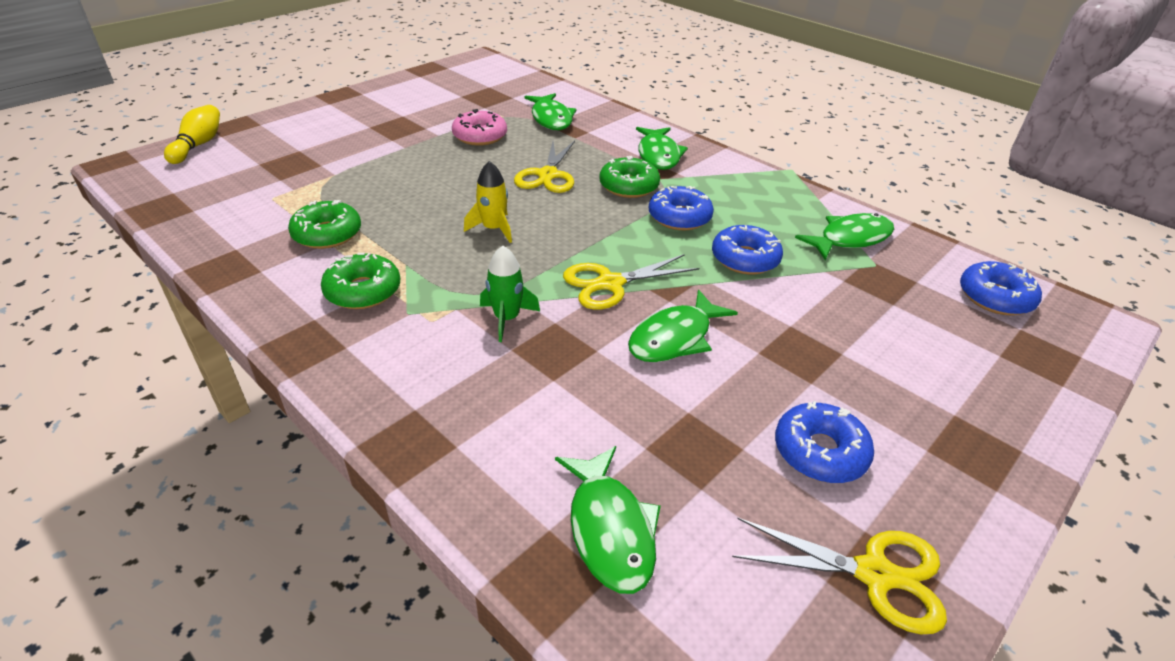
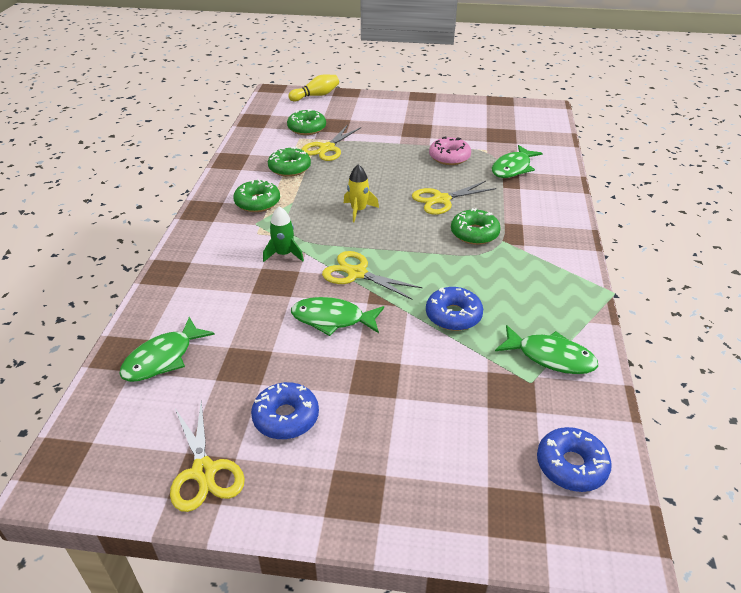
camera: 55 degrees right, 0 degrees up
green fish [636,127,688,170] -> none
blue donut [649,186,714,230] -> none
none -> green donut [287,109,326,135]
none -> yellow scissors [301,125,361,161]

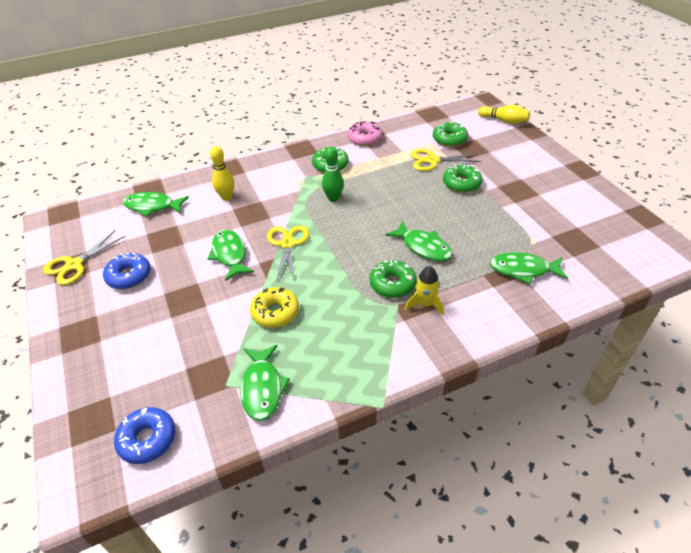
camera: 60 degrees right, 5 degrees up
green rocket [263,206,304,262] -> none
green donut [268,147,311,177] -> green donut moved to [443,164,482,193]
yellow rocket [344,164,379,222] -> yellow rocket moved to [405,266,444,315]
yellow scissors [412,181,496,215] -> green fish [385,221,453,261]
blue donut [426,287,483,331] -> yellow donut [250,287,299,328]
pink donut [429,136,471,165] -> pink donut moved to [348,121,383,146]
none -> yellow bowling pin [210,146,234,201]
none -> green bowling pin [322,147,344,202]

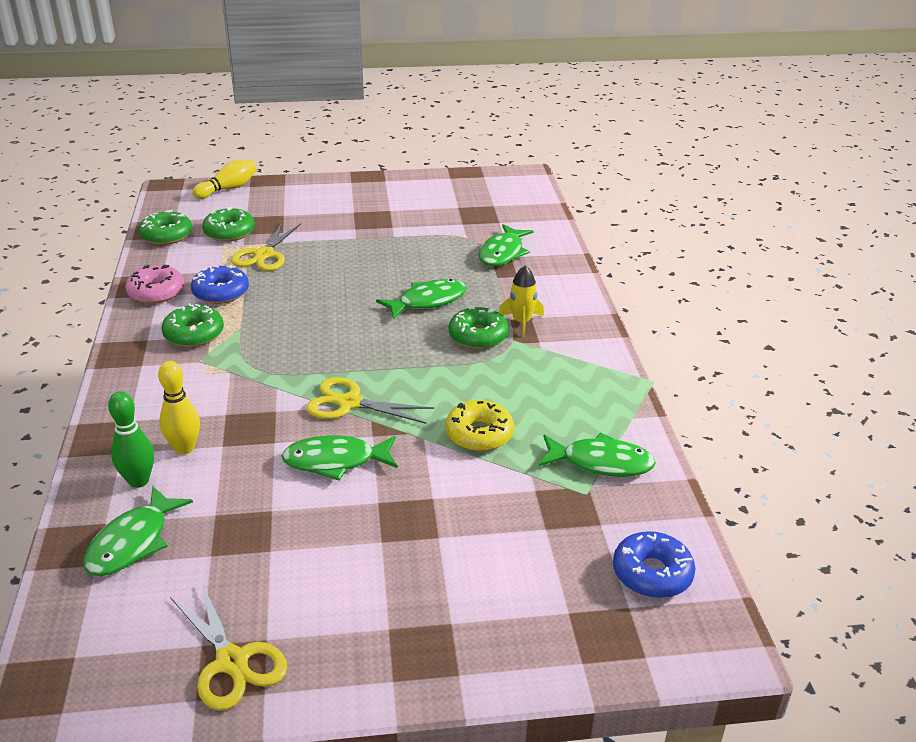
camera: 75 degrees left, 10 degrees down
blue donut [103,253,151,289] -> blue donut moved to [191,265,249,304]
green bowling pin [322,147,344,202] -> green bowling pin moved to [108,391,154,488]
green donut [443,164,482,193] -> green donut moved to [139,210,192,245]

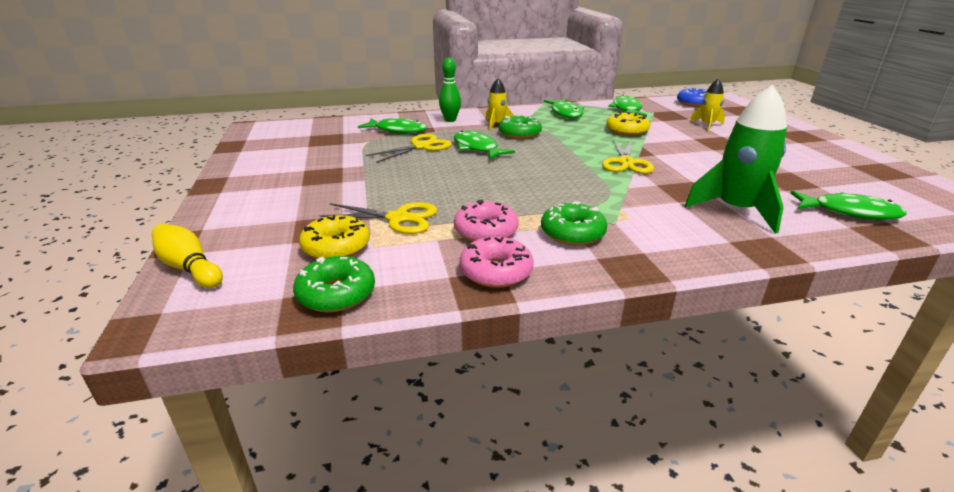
camera: 95 degrees left, 5 degrees down
green bowling pin [108,391,154,488] -> green bowling pin moved to [439,58,461,122]
yellow bowling pin [158,361,200,455] -> green rocket [684,85,787,234]
yellow scissors [170,581,288,711] -> yellow scissors moved to [365,134,452,163]
blue donut [191,265,249,304] -> pink donut [454,200,519,242]
green donut [202,207,255,242] -> yellow donut [299,215,370,259]
green fish [282,435,398,481] -> green fish moved to [544,99,584,119]
none -> yellow rocket [690,79,725,131]

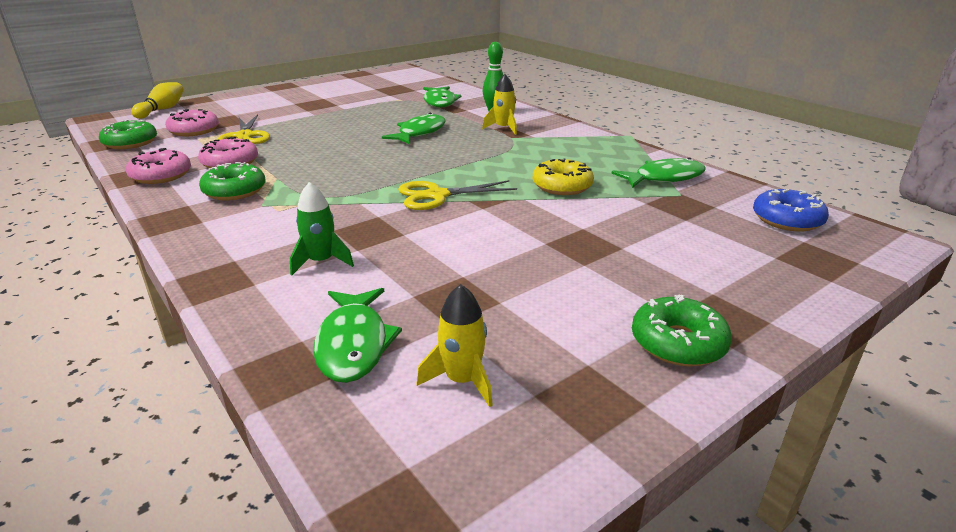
camera: 65 degrees right, 0 degrees up
yellow donut [299,215,370,259] -> pink donut [165,109,219,136]
yellow scissors [365,134,452,163] -> none
green donut [499,115,542,139] -> green donut moved to [632,295,732,367]
green fish [544,99,584,119] -> none
green rocket [684,85,787,234] -> green rocket [290,182,354,275], size x0.54
yellow rocket [690,79,725,131] -> yellow rocket moved to [417,284,493,407]

